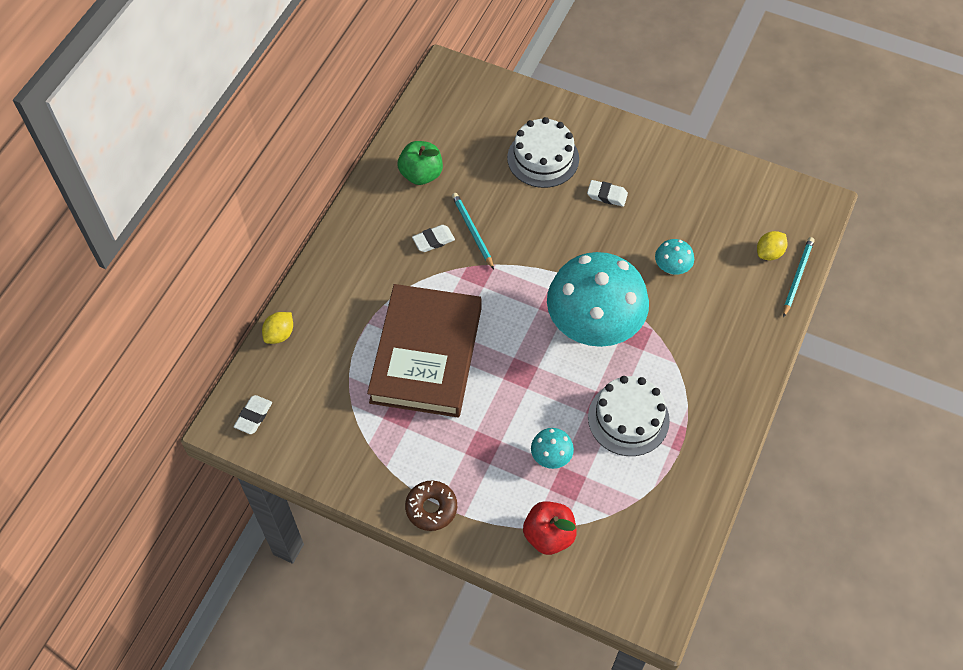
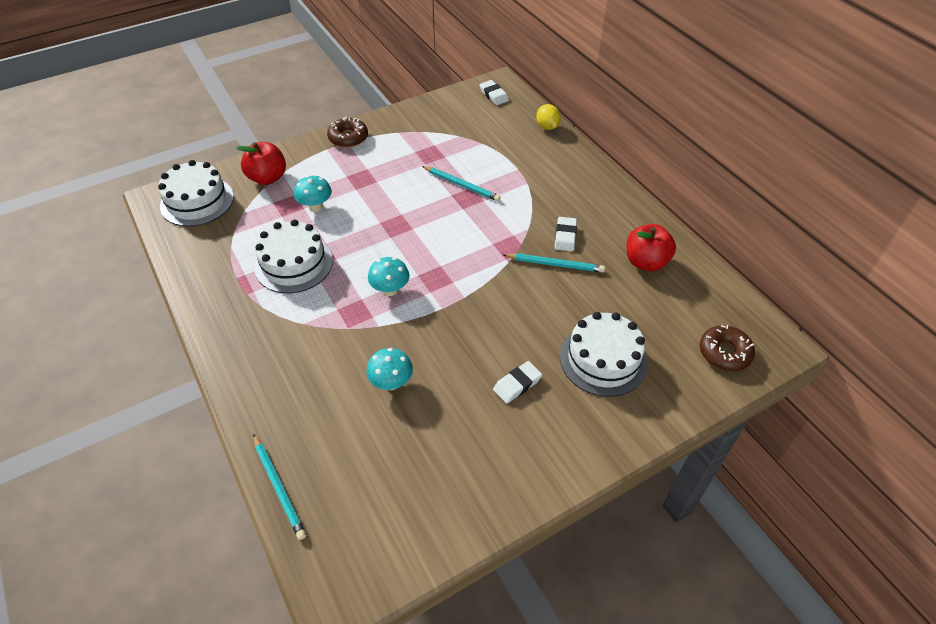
camera: 125 degrees right, 10 degrees down
brown book [367,284,481,418] -> turquoise pencil [422,166,501,201]
green apple [398,141,443,185] -> red apple [626,224,676,271]
turquoise mushroom [547,252,649,347] -> turquoise mushroom [368,257,410,296], size x0.40
yellow lemon [757,231,787,260] -> none
none -> white cake [158,160,234,227]
none -> brown donut [700,325,755,371]

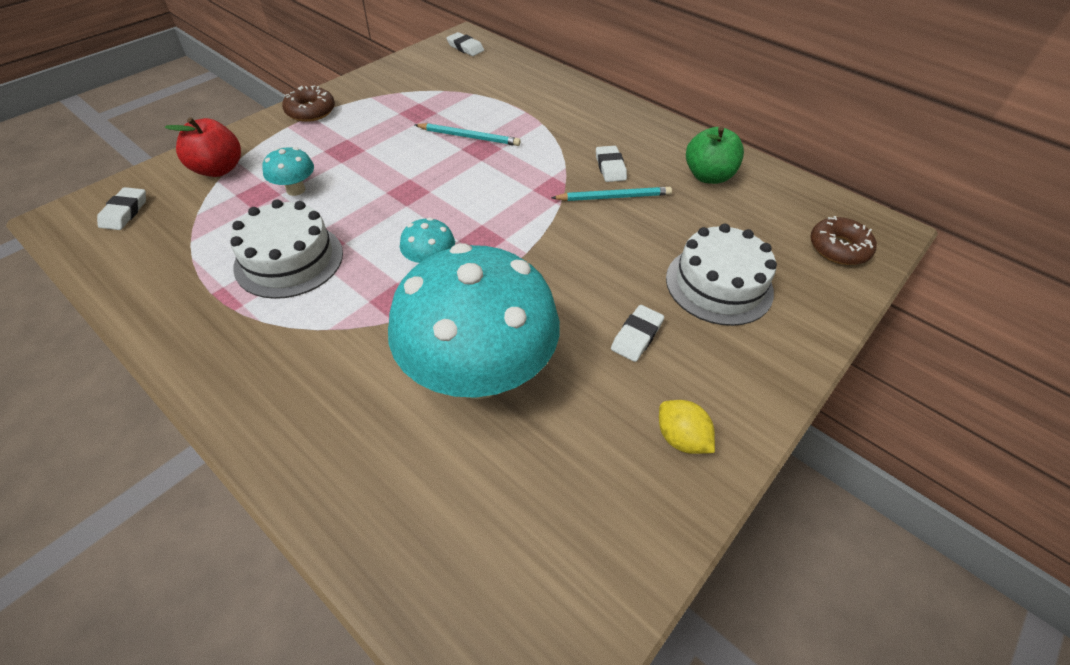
camera: 20 degrees left, 0 degrees up
white cake [158,160,234,227] -> white eraser [97,187,146,230]
turquoise pencil [253,434,306,540] -> none
turquoise mushroom [366,348,413,390] -> turquoise mushroom [388,243,560,399], size x2.48
yellow lemon [536,104,561,130] -> yellow lemon moved to [659,400,715,454]
red apple [626,224,676,271] -> green apple [686,126,744,184]

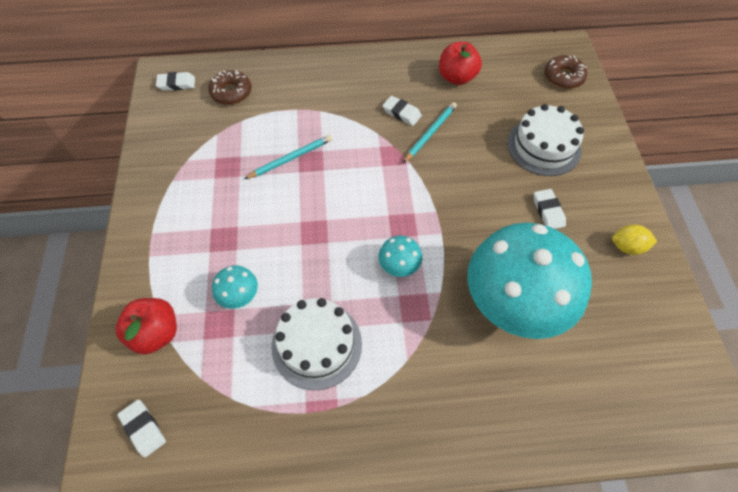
camera: 45 degrees left, 10 degrees up
brown donut [282,86,335,122] -> brown donut moved to [208,70,251,105]
green apple [686,126,744,184] -> red apple [439,42,482,85]

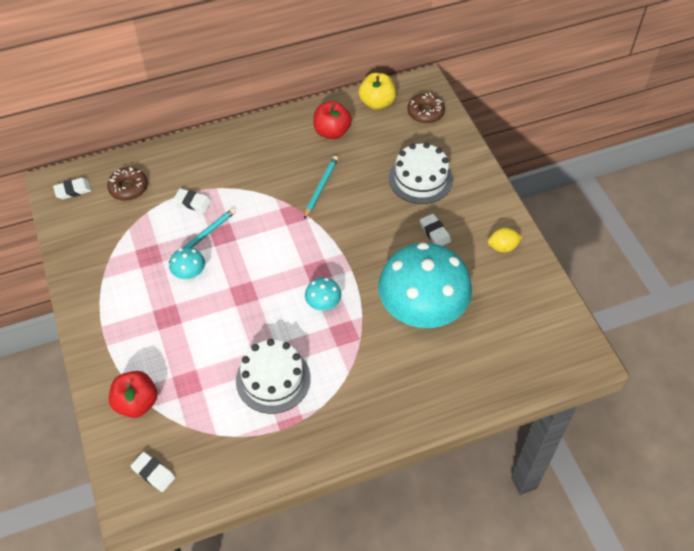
camera: 15 degrees left, 5 degrees down
turquoise mushroom [212,265,258,309] -> turquoise mushroom moved to [169,247,205,280]
white eraser [382,96,422,126] -> white eraser moved to [173,188,212,212]
none -> yellow apple [359,73,396,110]

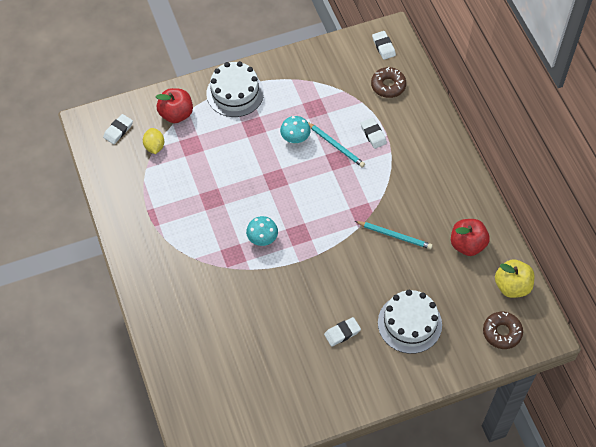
camera: 90 degrees right, 5 degrees up
white eraser [173,188,212,212] -> white eraser turned 45 degrees counterclockwise [361,118,387,149]
white cake [236,339,311,414] -> white cake moved to [206,61,264,117]
turquoise mushroom [378,242,472,328] -> none
yellow lemon [488,228,523,253] -> yellow lemon moved to [143,128,164,154]

